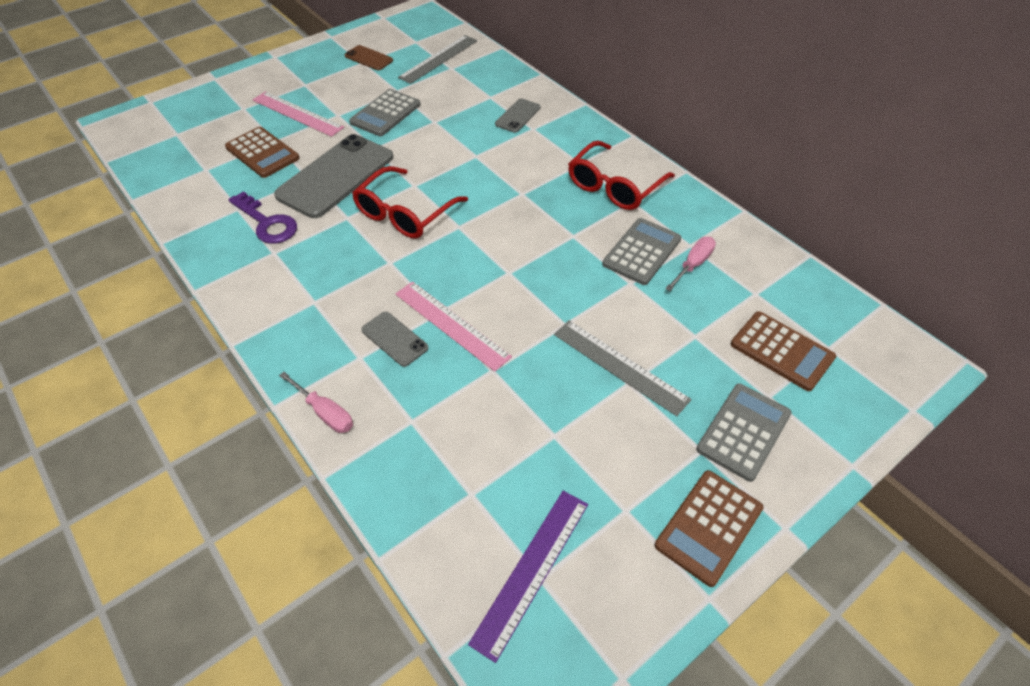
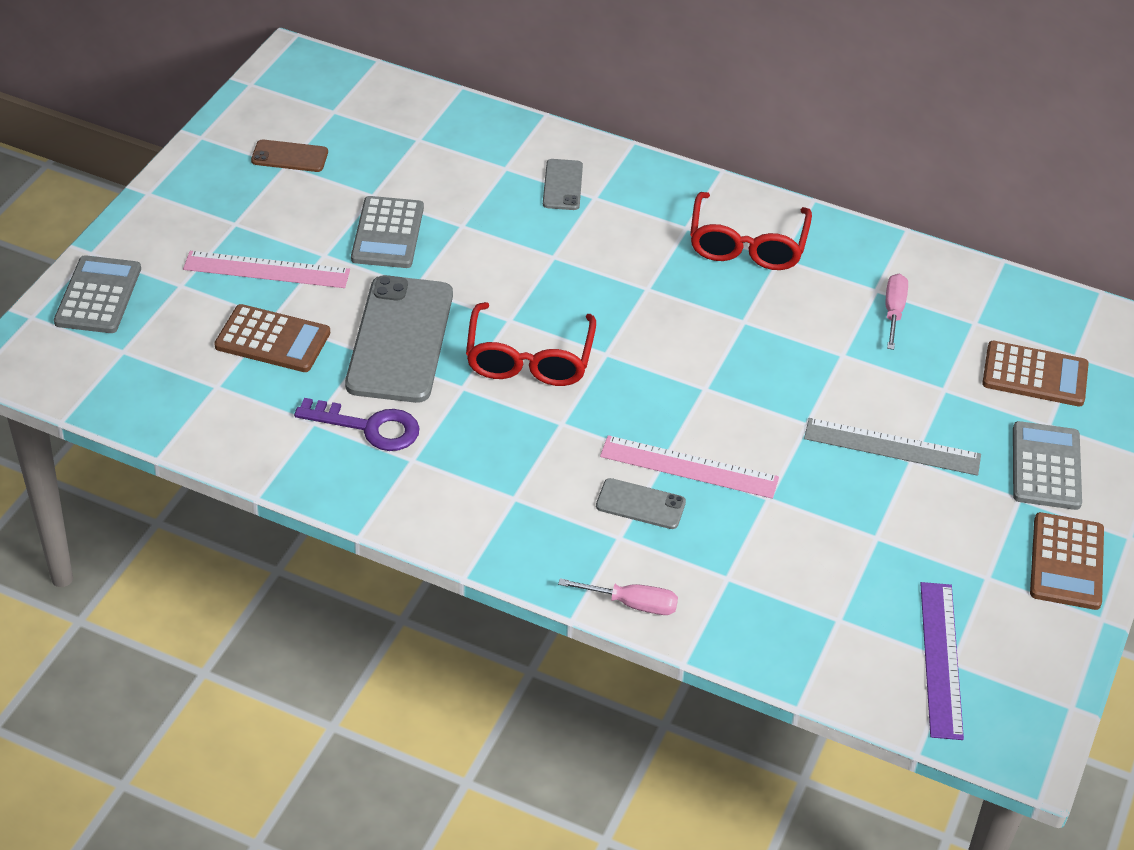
camera: 30 degrees left, 5 degrees down
grey ruler [398,35,477,84] -> none
grey calculator [602,218,681,285] -> grey calculator moved to [54,255,141,333]

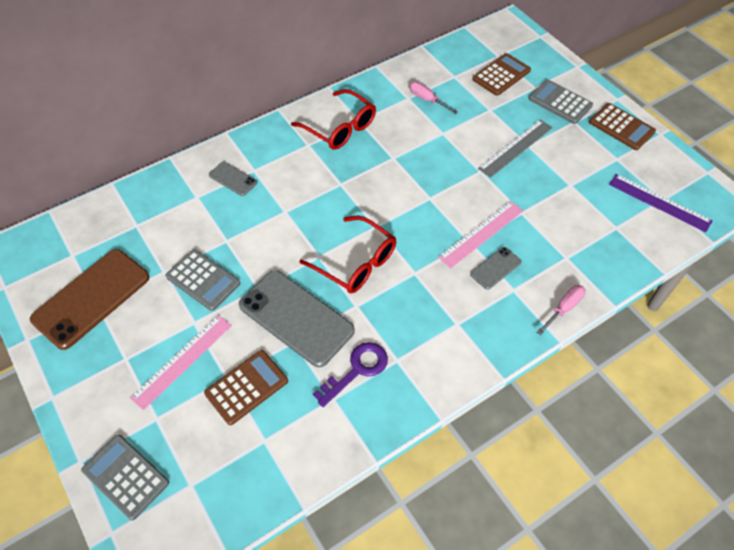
camera: 55 degrees left, 10 degrees up
brown phone [251,139,328,172] -> brown phone [30,249,149,350], size x2.10

